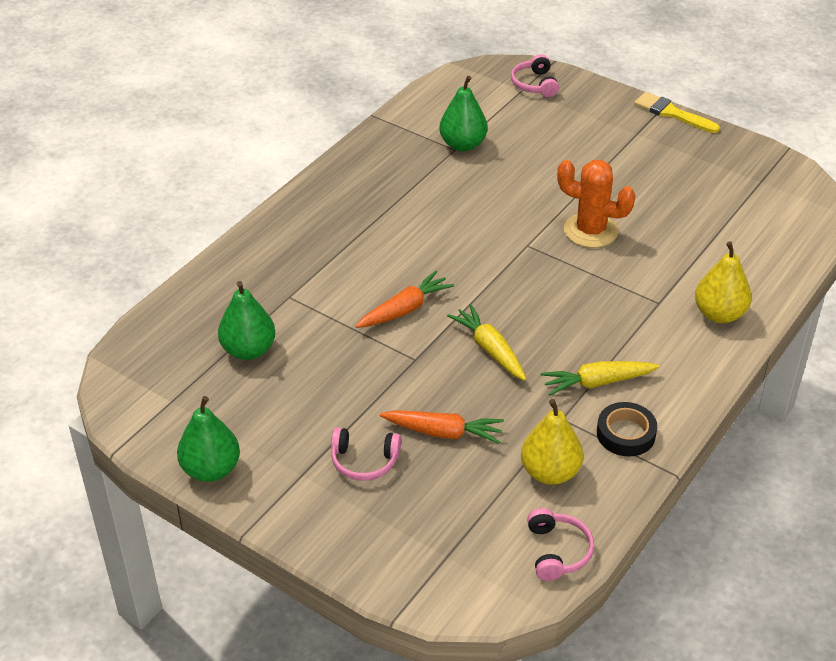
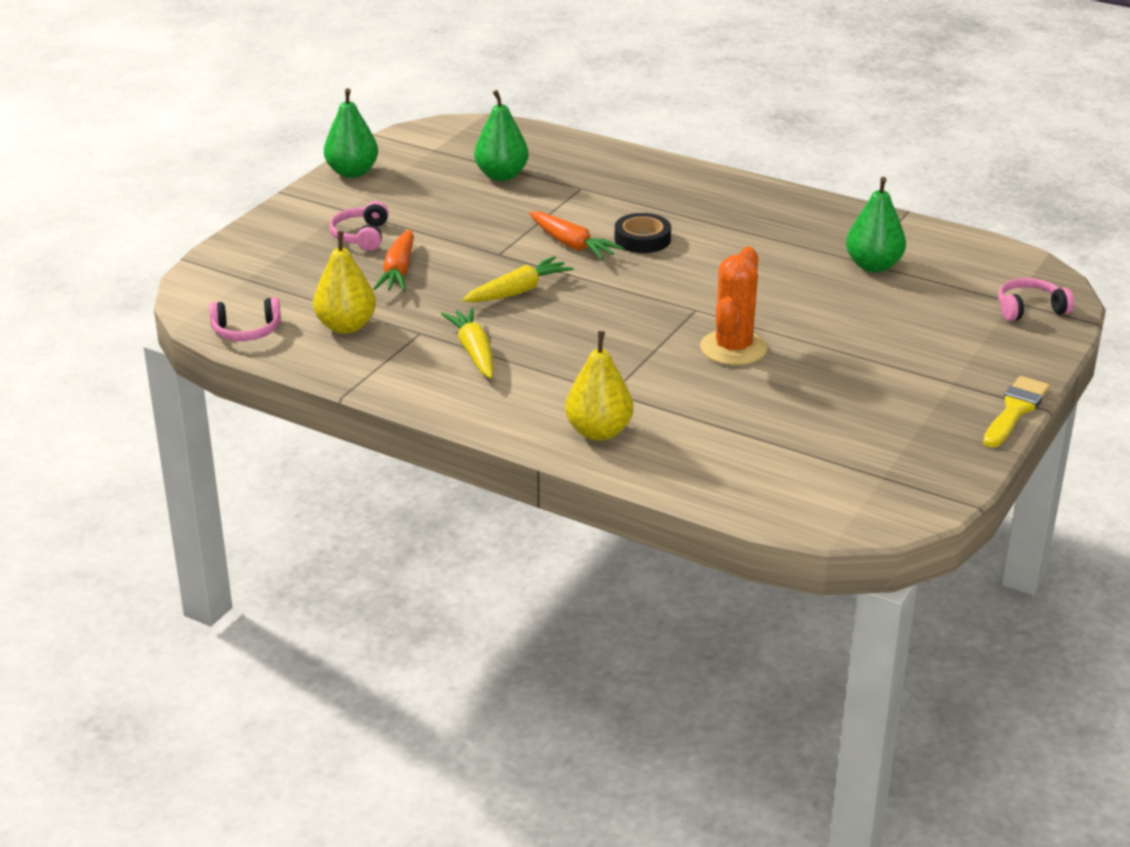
camera: 85 degrees right, 10 degrees down
black tape [597,402,657,457] -> black tape moved to [615,213,671,253]

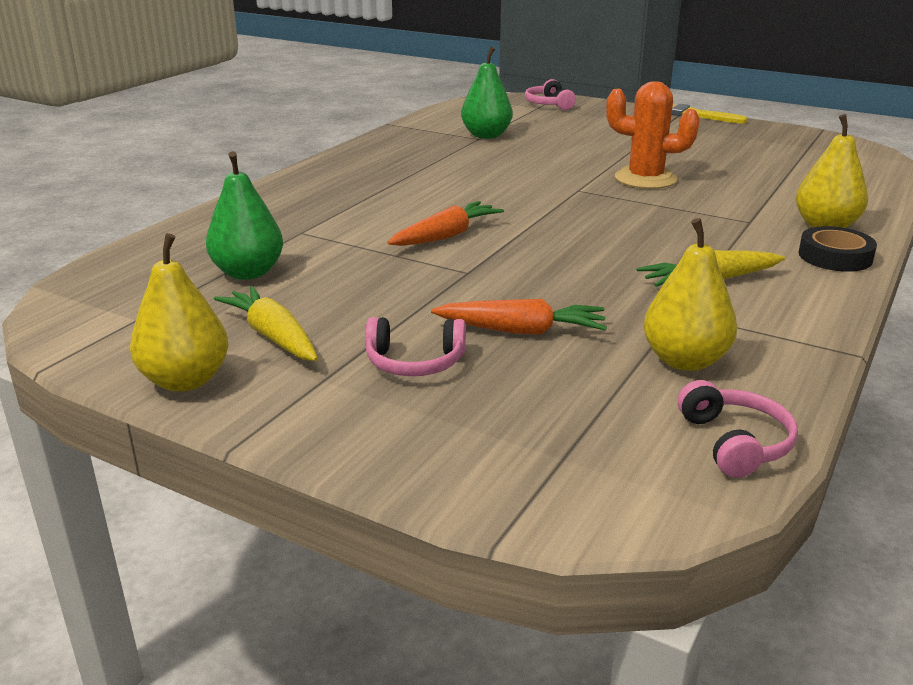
camera: 90 degrees left, 5 degrees down
green pear [324,88,378,178] -> yellow pear [130,233,228,392]
yellow carrot [462,256,573,302] -> yellow carrot moved to [214,286,318,361]
black tape [615,213,671,253] -> black tape moved to [798,226,877,272]

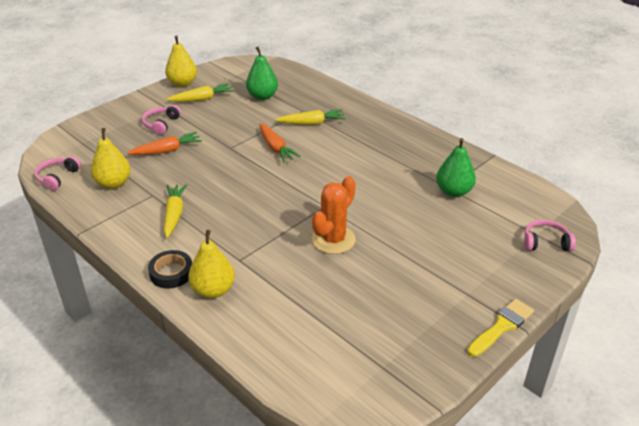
camera: 105 degrees right, 10 degrees up
orange carrot [431,299,607,335] -> orange carrot turned 135 degrees counterclockwise [127,132,202,155]
pink headphones [678,380,798,478] -> pink headphones turned 105 degrees clockwise [35,156,81,191]
none -> yellow carrot [275,109,346,125]

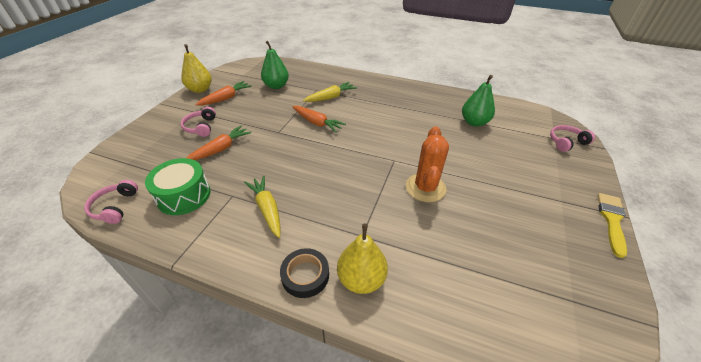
camera: 25 degrees left, 5 degrees up
yellow pear [91,128,131,189] -> green drum [145,158,211,215]
yellow carrot [167,83,234,102] -> orange carrot [195,81,252,106]

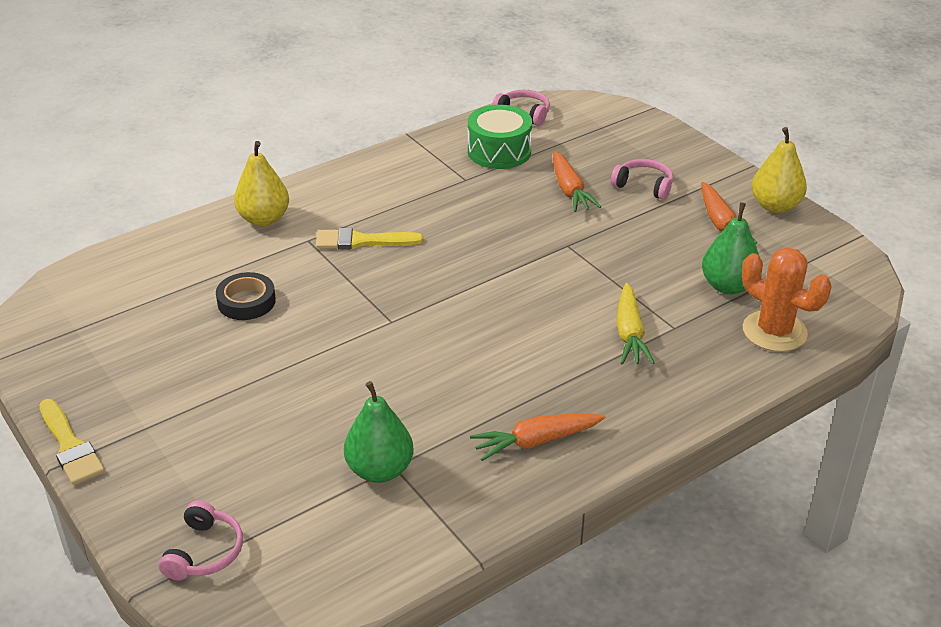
camera: 125 degrees right, 5 degrees down
yellow carrot [244,175,281,238] -> none
black tape [280,248,329,298] -> black tape moved to [216,272,276,320]
orange carrot [292,106,346,132] -> orange carrot moved to [470,413,605,461]
orange cactus [406,126,449,202] -> orange cactus moved to [742,247,831,352]
none -> yellow brush [316,228,423,250]

